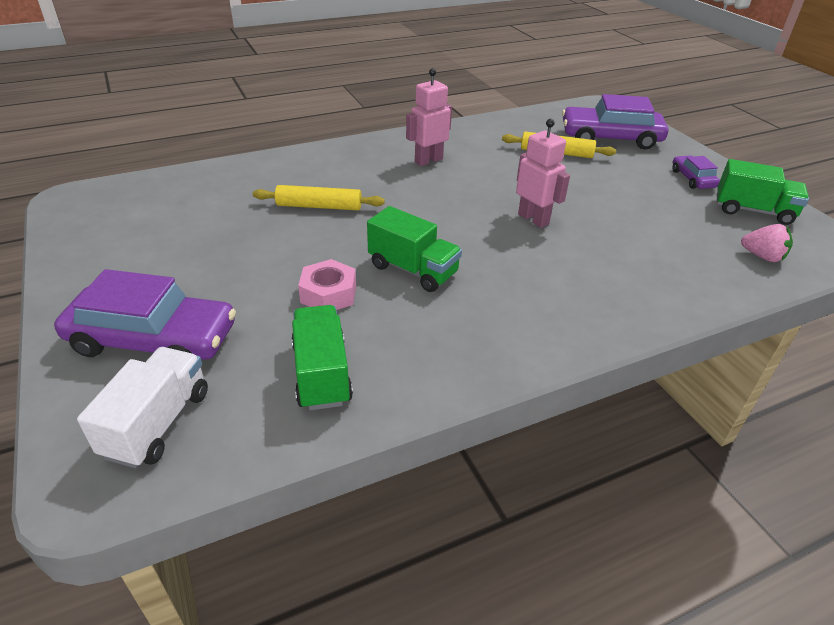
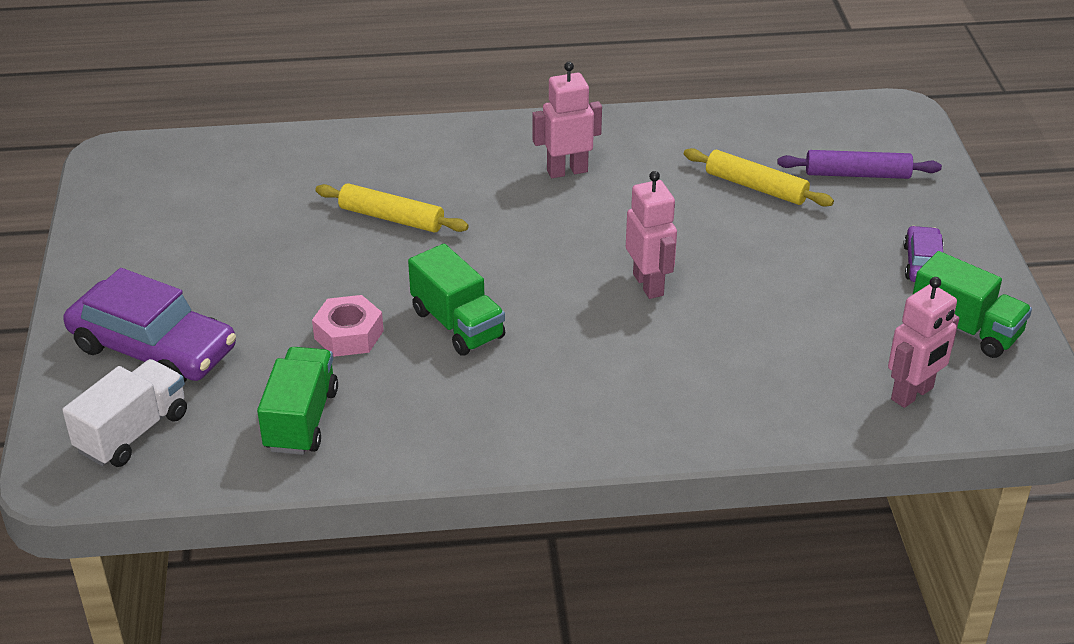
camera: 20 degrees right, 0 degrees up
purple car [562,94,668,149] -> purple rolling pin [777,150,942,179]
pink strawberry [741,224,793,262] -> pink robot [888,277,959,408]

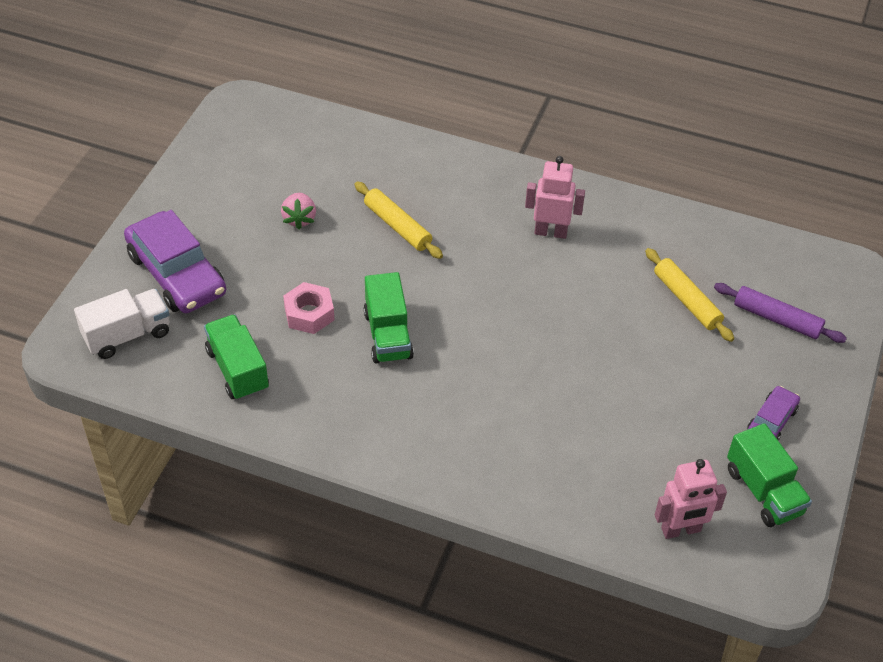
camera: 25 degrees right, 10 degrees up
green truck [257,347,338,455] -> green truck turned 60 degrees counterclockwise [204,314,269,400]
pink robot [626,171,677,299] -> none
none -> pink strawberry [281,193,316,229]

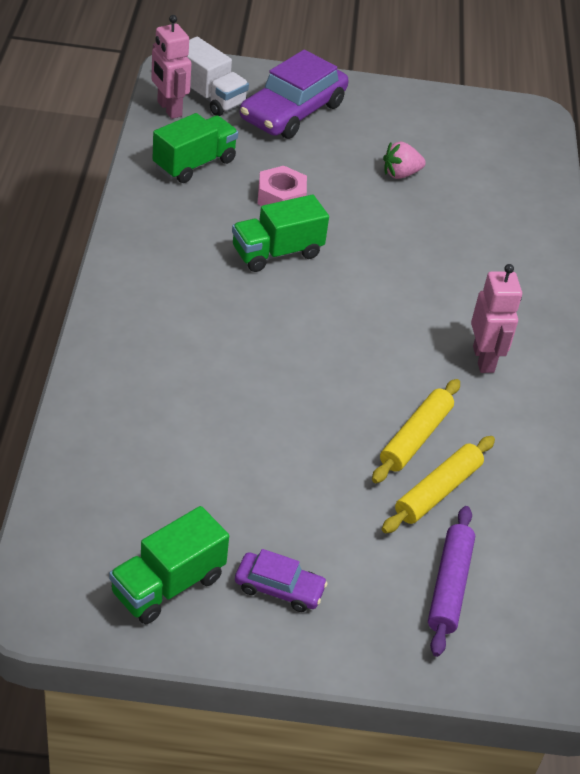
camera: 70 degrees right, 5 degrees down
yellow rolling pin [354,181,443,259] -> yellow rolling pin moved to [372,379,460,483]
pink robot [655,459,727,539] -> pink robot moved to [151,15,191,119]

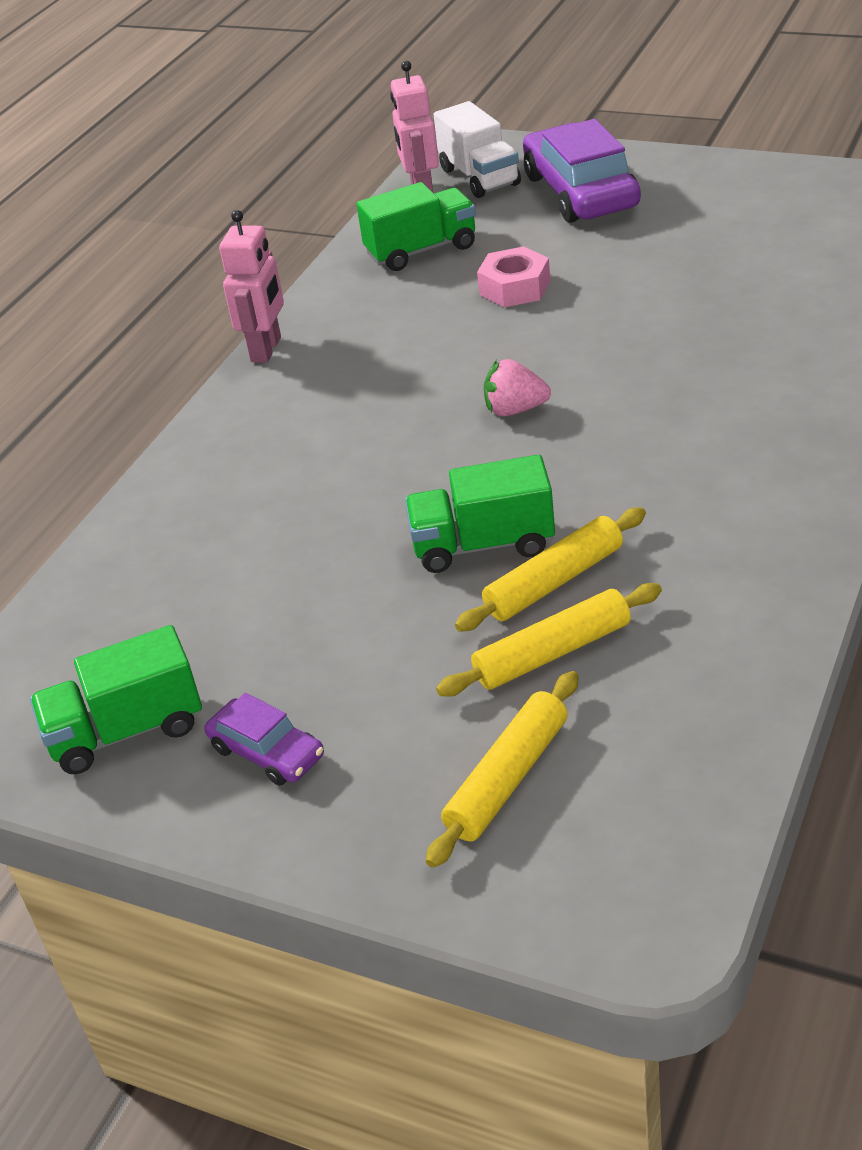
camera: 30 degrees right, 5 degrees down
green truck [232,195,329,272] -> green truck moved to [405,455,555,573]
purple car [240,50,349,139] -> purple car turned 105 degrees clockwise [523,119,641,223]
pink strawberry [383,142,426,179] -> pink strawberry moved to [484,359,551,416]
purple rolling pin [428,506,475,657] -> yellow rolling pin [426,671,579,868]
pink robot [471,264,522,373] -> pink robot moved to [219,210,284,363]

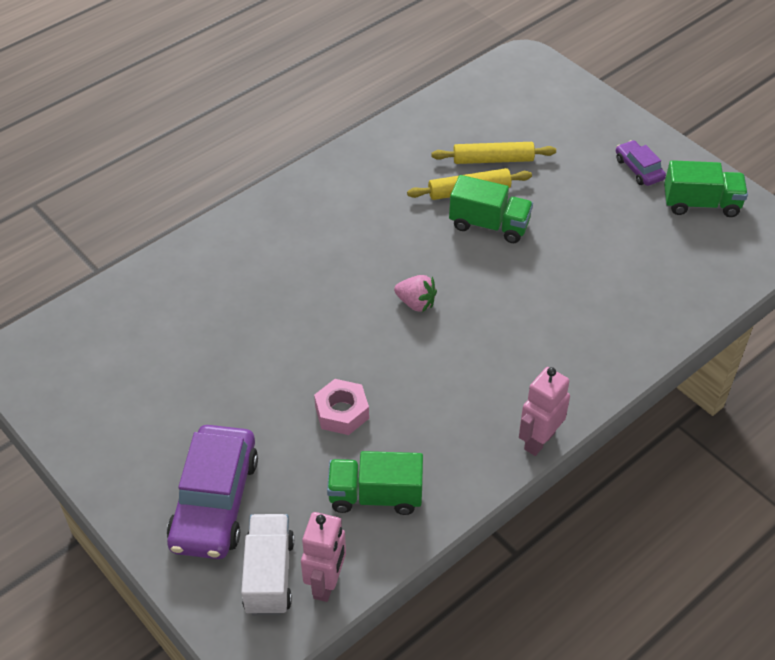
camera: 160 degrees left, 10 degrees up
yellow rolling pin [426,671,579,868] -> none

